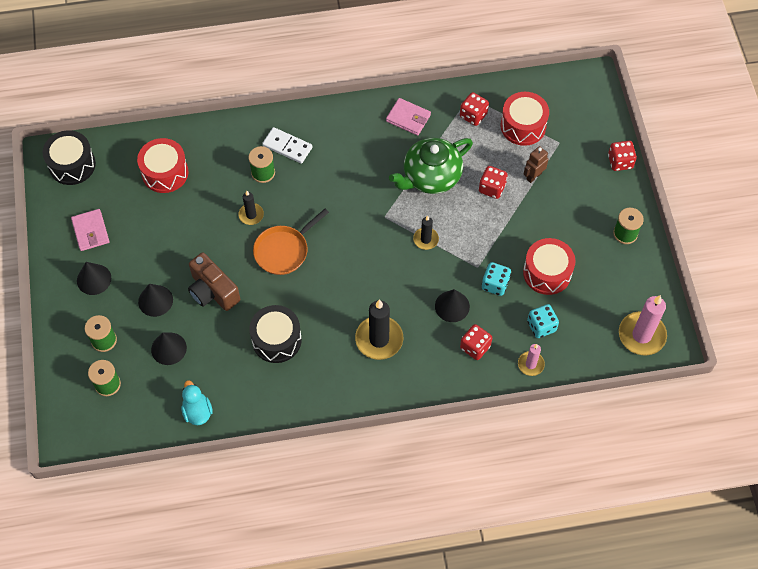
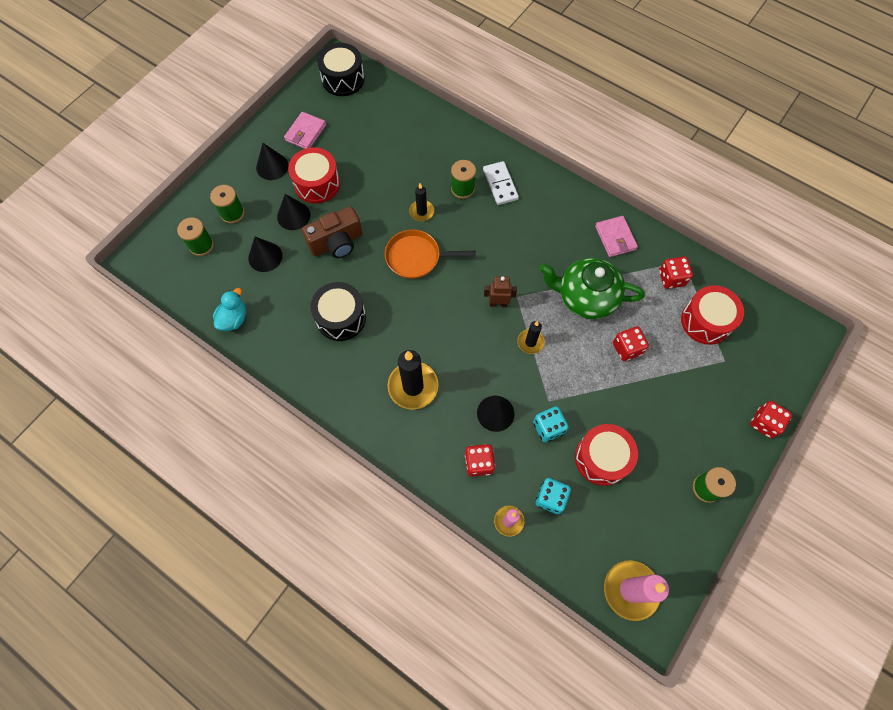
camera: 45 degrees right, 5 degrees up
red drum [137,138,189,193] -> red drum moved to [288,147,340,204]
brown camera [188,252,240,311] -> brown camera turned 120 degrees counterclockwise [302,206,363,258]
brown robot [523,146,548,183] -> brown robot moved to [484,276,517,307]

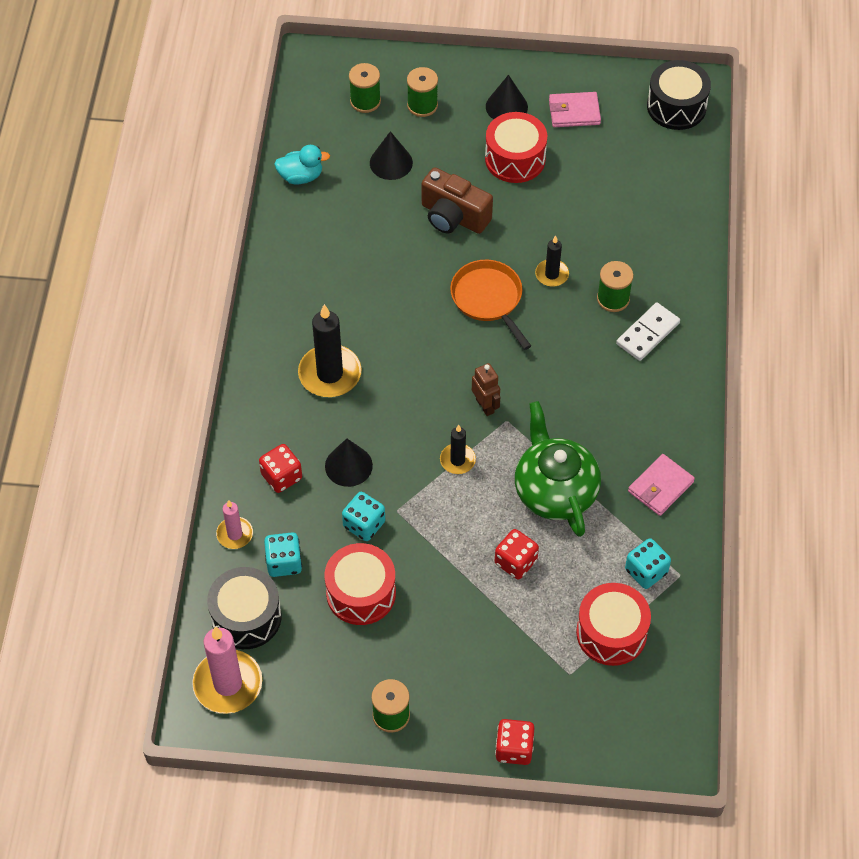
camera: 60 degrees right, 10 degrees down
black cone [277,194,310,230] -> none
black drum [310,282,366,341] -> black drum moved to [207,567,281,649]
red dice [659,257,693,289] -> turquoise dice [625,538,671,589]

